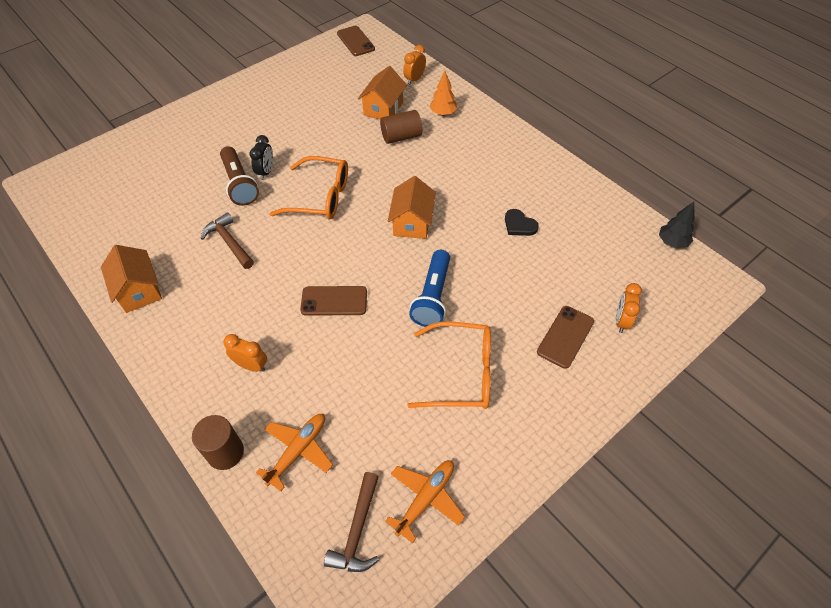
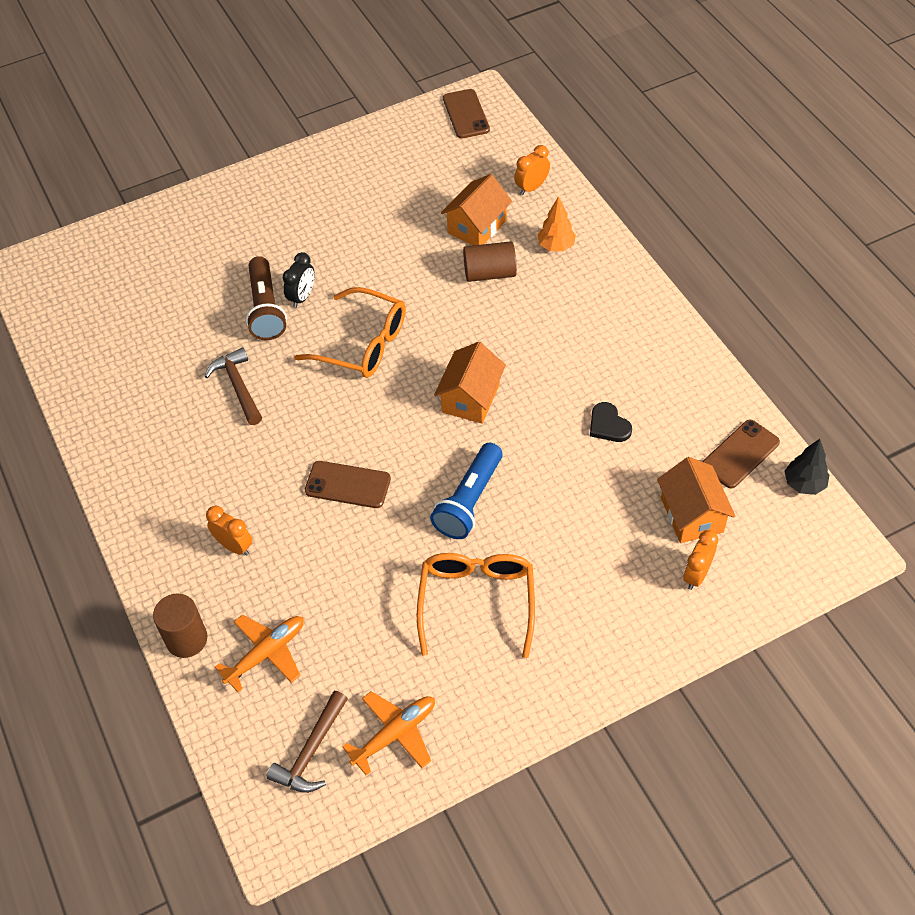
camera: 15 degrees right, 0 degrees up
orange house [101,245,162,313] -> orange house moved to [657,457,736,543]
orange glasses [407,322,491,409] -> orange glasses turned 105 degrees counterclockwise [417,553,535,658]
brown phone [537,306,594,369] -> brown phone moved to [702,420,780,488]

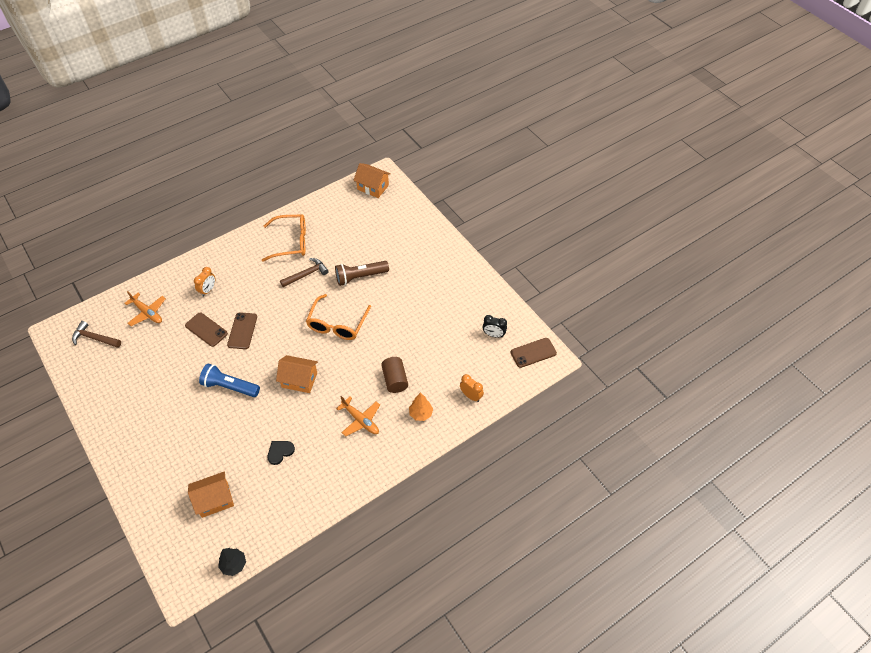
camera: 80 degrees right, 0 degrees up
brown cylinder [153,593,207,658] -> none
black clock [283,252,315,308] -> black clock moved to [482,315,507,338]
orange plane [342,691,435,775] -> orange plane moved to [336,396,380,436]
orange glasses [417,553,535,658] -> orange glasses moved to [262,214,306,262]
orange house [441,174,512,246] -> orange house moved to [353,163,391,198]
orange clock [683,530,718,590] -> none
brown phone [702,420,780,488] -> brown phone moved to [185,312,228,347]

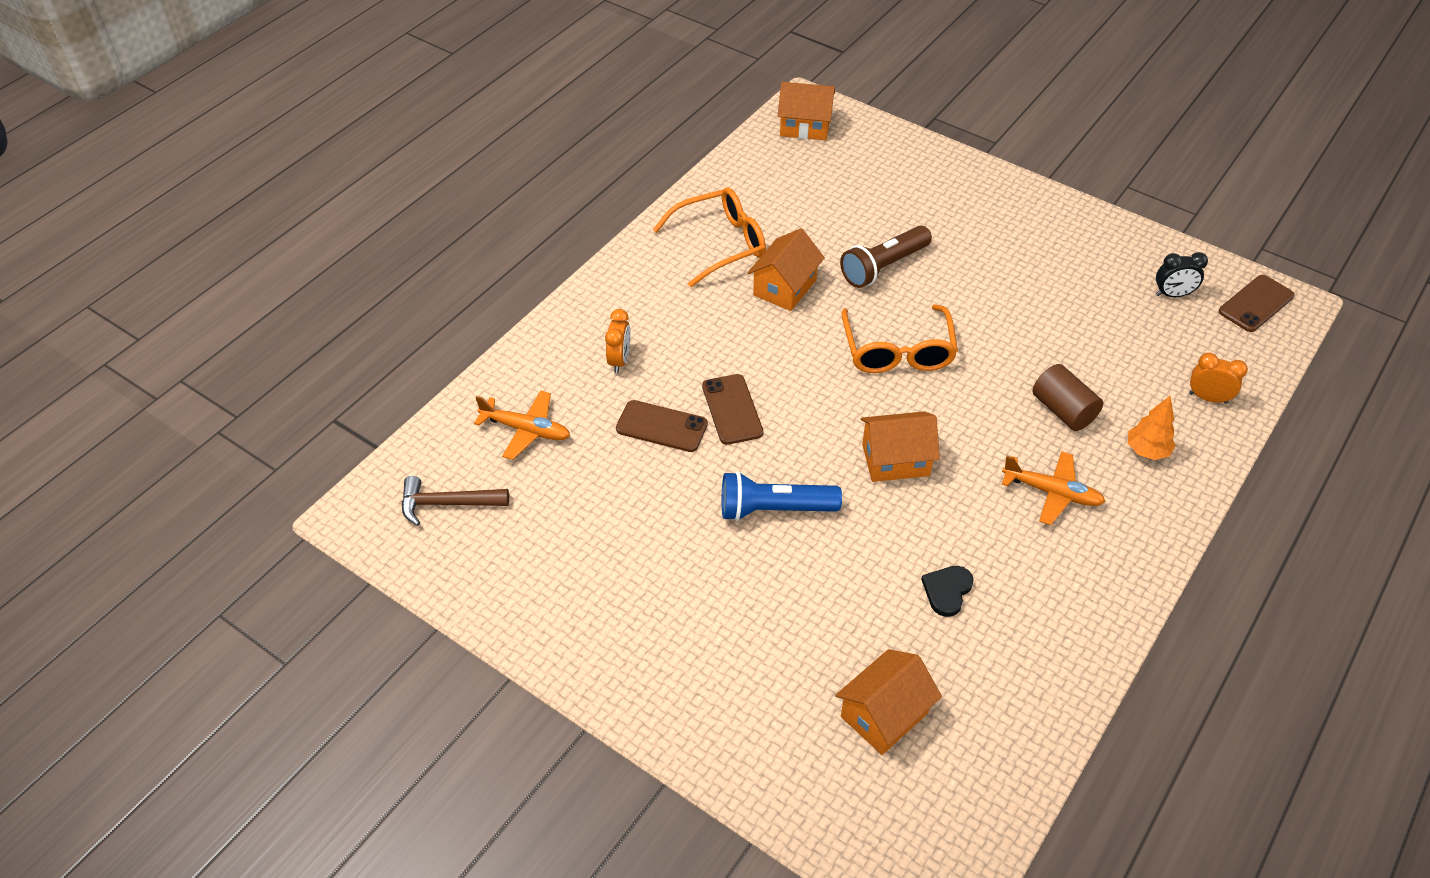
camera: 20 degrees left, 5 degrees down
black tree [218,548,246,576] -> none
brown hammer [280,258,329,287] -> orange house [747,228,825,311]

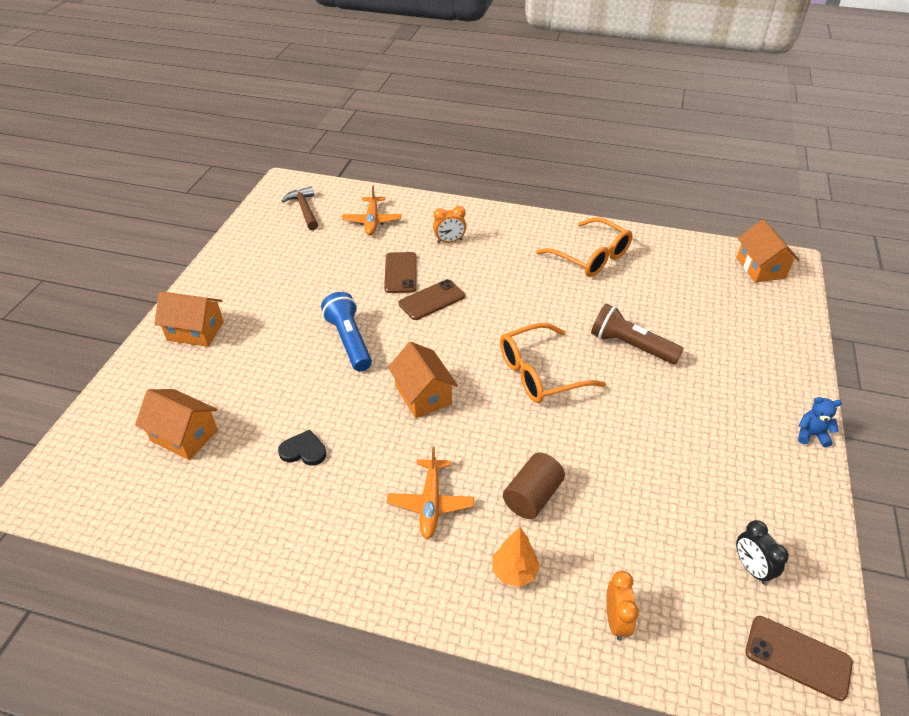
camera: 70 degrees right, 5 degrees down
orange house [747,228,825,311] -> orange house moved to [154,291,224,347]
none -> blue teddy bear [798,397,842,447]

